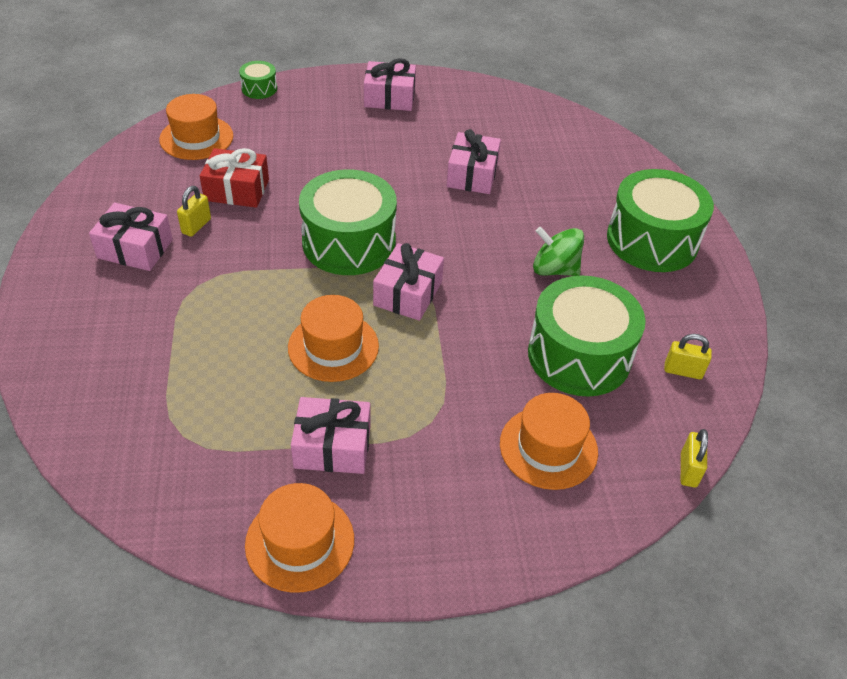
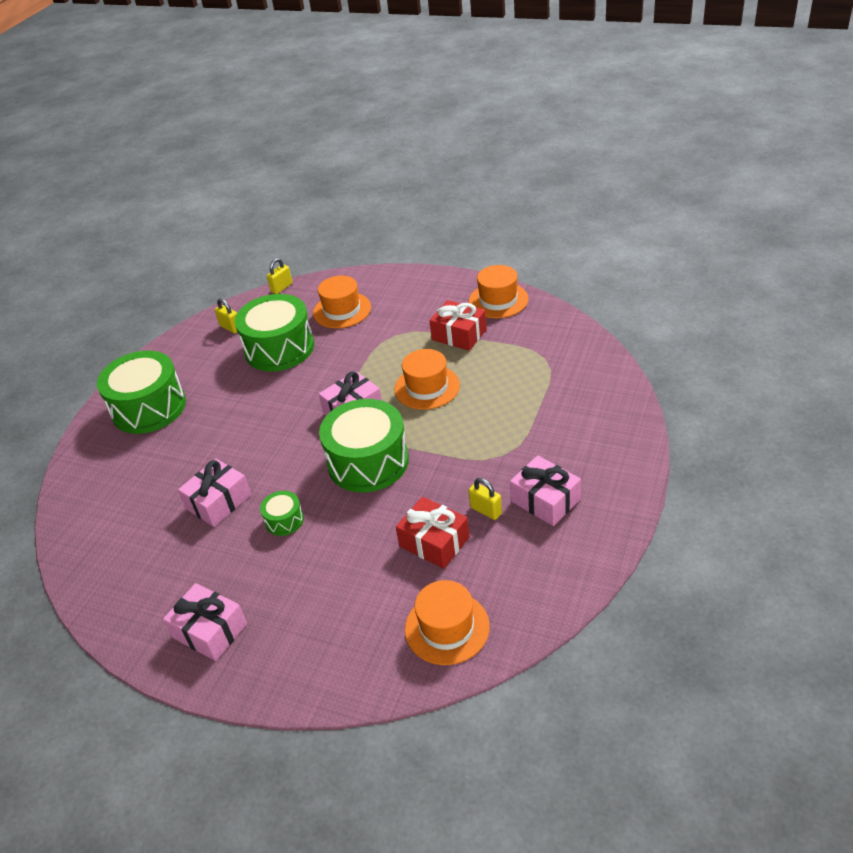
camera: 145 degrees left, 5 degrees down
yellow padlock [177,186,211,237] -> yellow padlock turned 75 degrees clockwise [468,478,502,520]
green drum [239,61,277,99] -> green drum moved to [260,491,304,536]
pink gift [291,397,371,474] -> red gift [429,300,487,351]
green spinning top [533,227,584,276] -> none

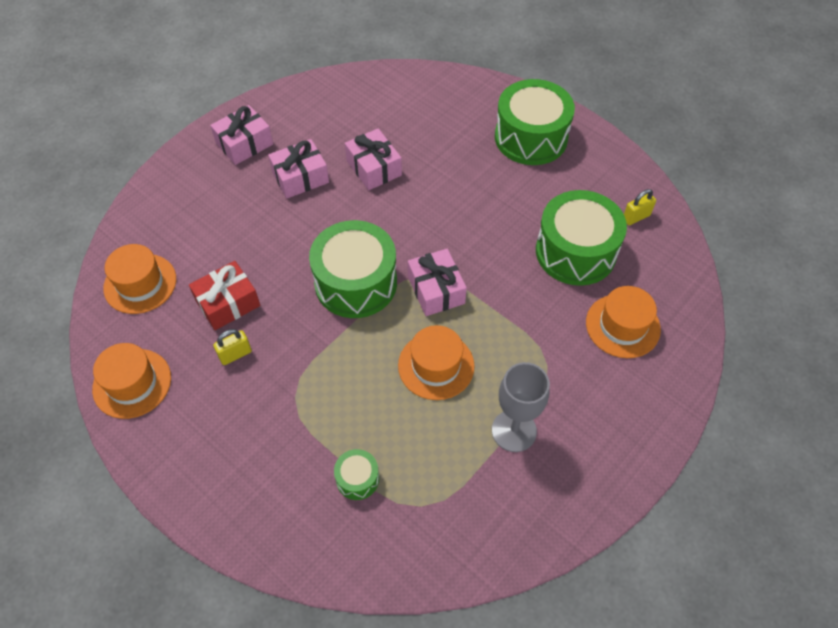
camera: 105 degrees right, 15 degrees up
green drum [260,491,304,536] -> green drum moved to [334,449,379,500]
yellow padlock [267,258,292,294] -> none
red gift [429,300,487,351] -> grey goblet [492,362,550,452]
orange hat [469,265,529,318] -> orange hat moved to [92,343,171,419]
pink gift [510,455,581,526] -> pink gift moved to [268,139,329,199]

